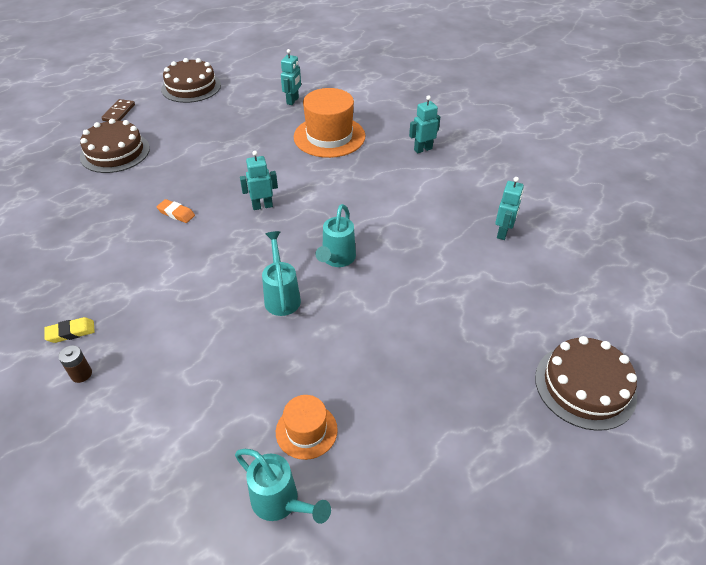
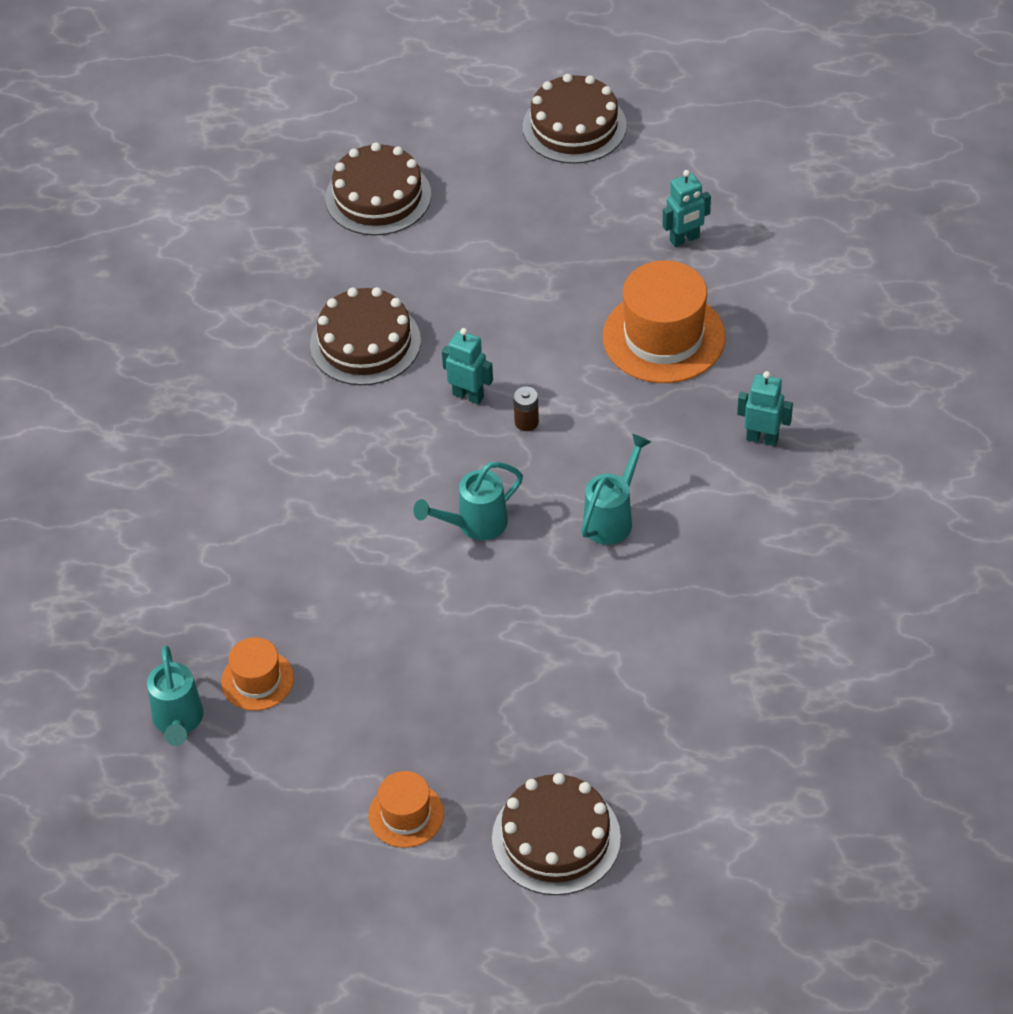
camera: 45 degrees right, 5 degrees up
yellow eraser [44,317,95,343] -> none
brown battery [58,345,92,383] -> brown battery moved to [513,387,539,431]
brown domino [101,99,135,122] -> none
orange eraser [157,199,195,223] -> brown cake [310,287,421,385]
turquoise watering can [262,231,301,316] -> turquoise watering can moved to [581,434,651,545]
turquoise robot [495,177,524,240] -> none
none -> orange hat [368,771,444,848]

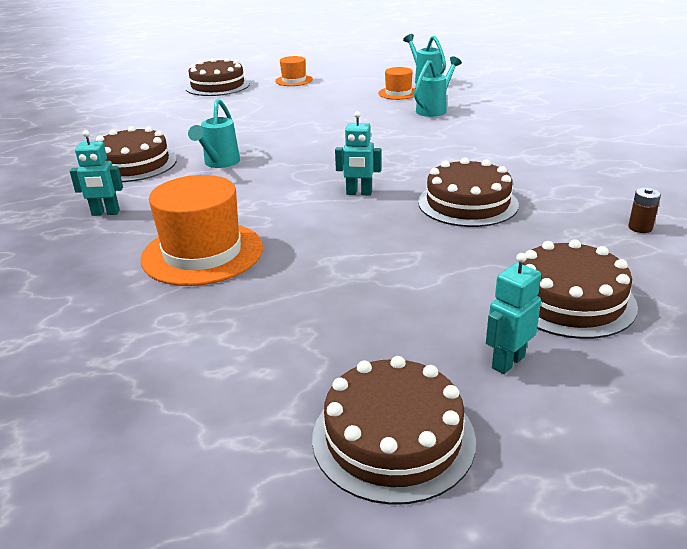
camera: 160 degrees right, 20 degrees down
turquoise watering can [413,462,523,540] -> turquoise watering can moved to [414,56,462,117]
brown battery [513,387,539,431] -> brown battery moved to [628,188,661,233]
turquoise robot [663,170,711,247] -> turquoise robot moved to [486,253,541,374]
none -> brown cake [96,126,177,182]

